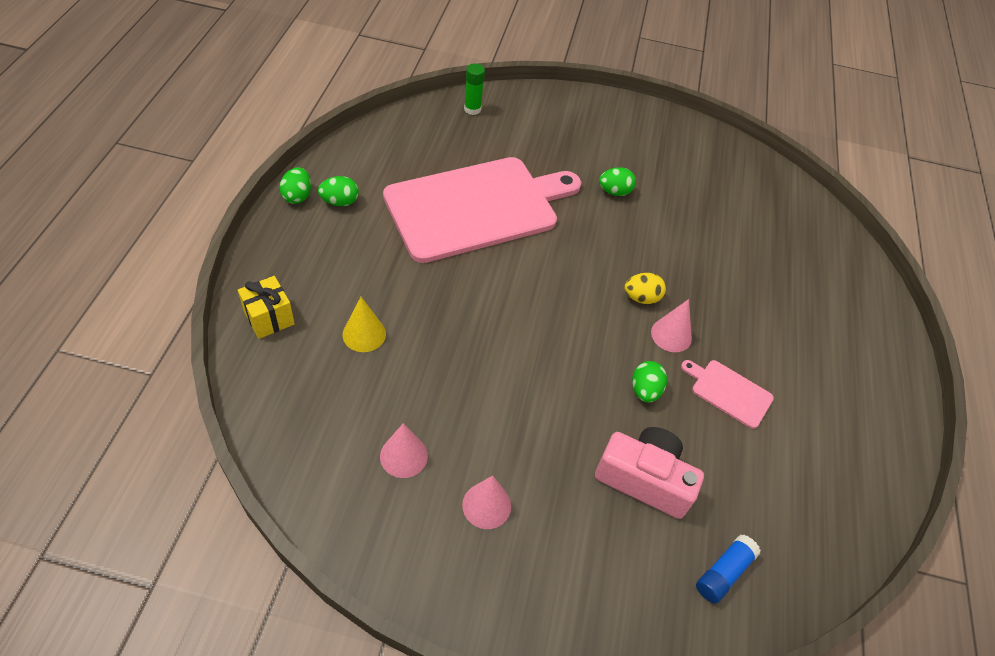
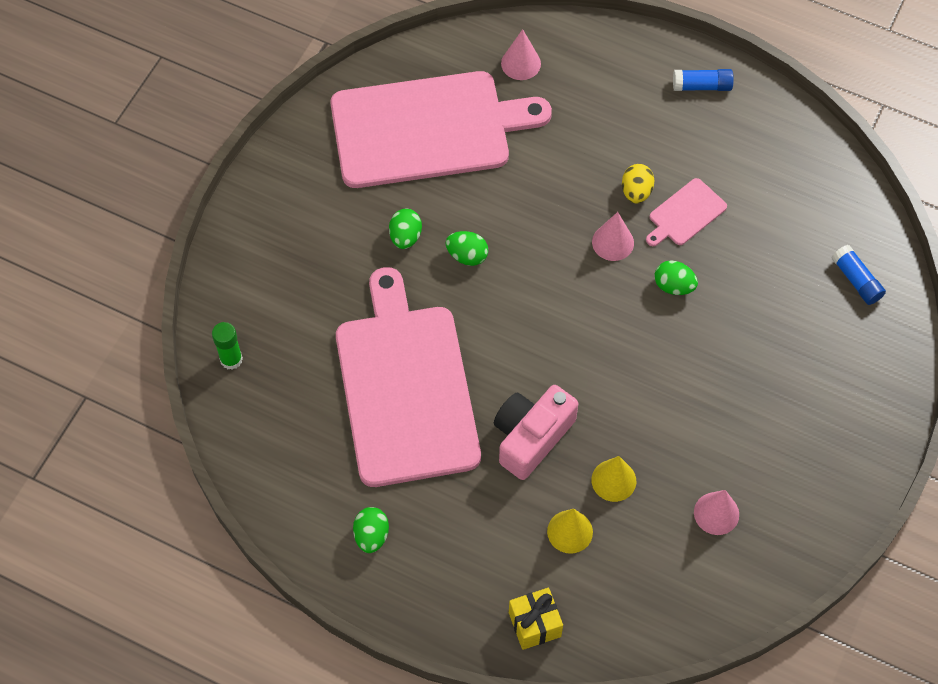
camera: 70 degrees left, 10 degrees up
green egg [279,167,311,204] -> green egg moved to [446,231,488,266]
pink cone [462,476,511,529] -> pink cone moved to [501,29,541,80]
pink camera [595,427,704,519] -> pink camera moved to [494,385,578,480]
yellow egg [624,273,666,304] -> yellow egg moved to [622,164,655,203]
none -> pink cutting board [330,71,552,188]
none -> yellow cone [591,456,636,502]
none -> blue glue stick [673,69,734,91]

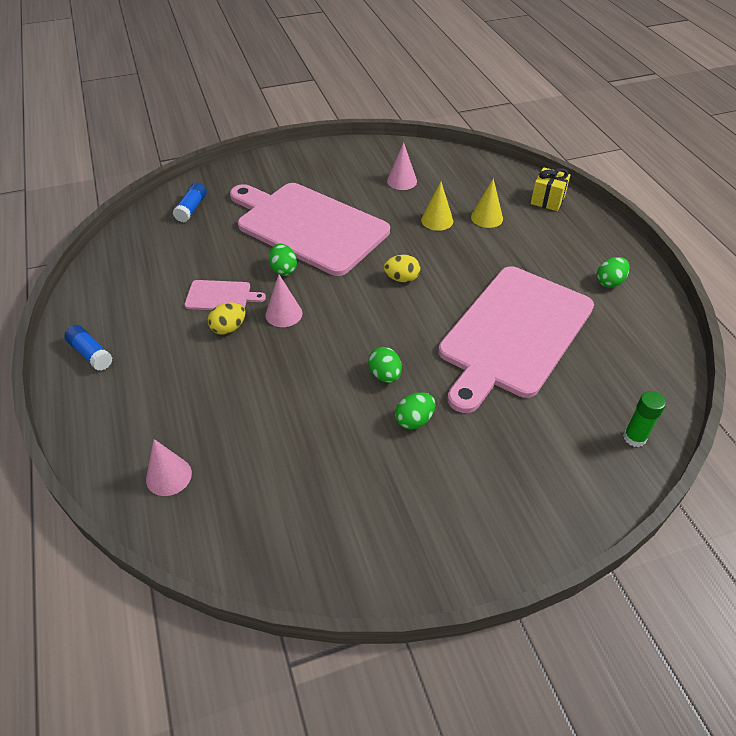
camera: 135 degrees left, 15 degrees down
pink cutting board [330,71,552,188] -> pink cutting board moved to [230,183,390,276]
pink camera [494,385,578,480] -> none
none -> yellow egg [384,255,420,282]

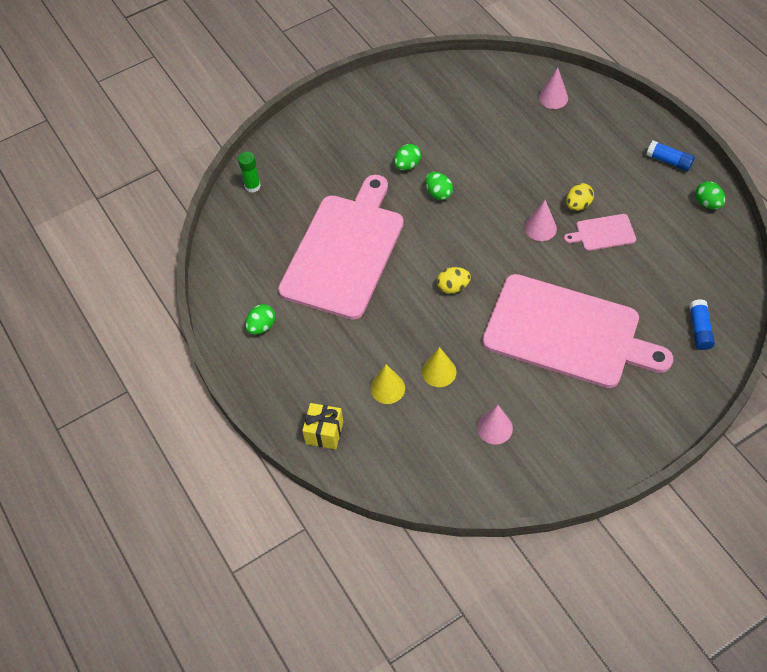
camera: 170 degrees right, 10 degrees up
green egg [269,244,297,276] -> green egg moved to [695,181,725,209]

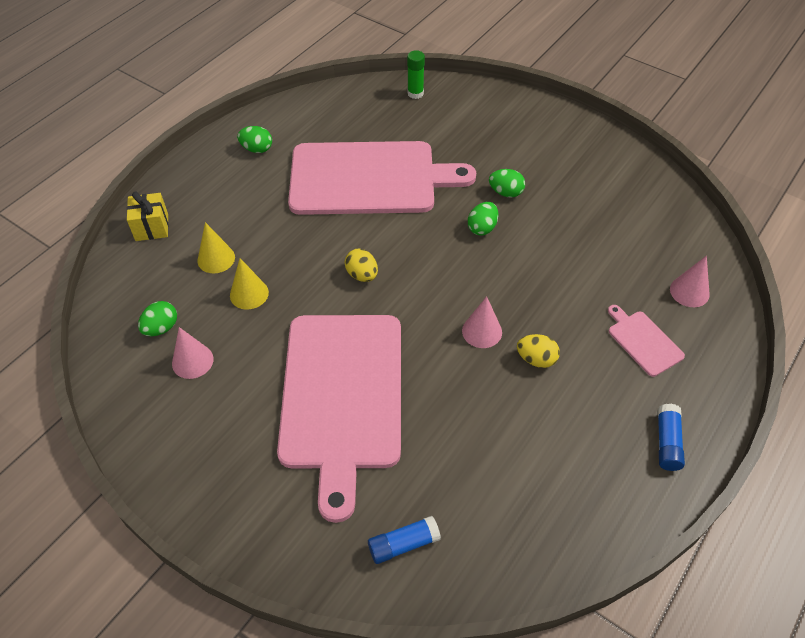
camera: 65 degrees right, 5 degrees down
pink cutting board [564,214,636,251] -> pink cutting board moved to [608,305,685,377]
green egg [695,181,725,209] -> green egg moved to [138,301,177,336]

